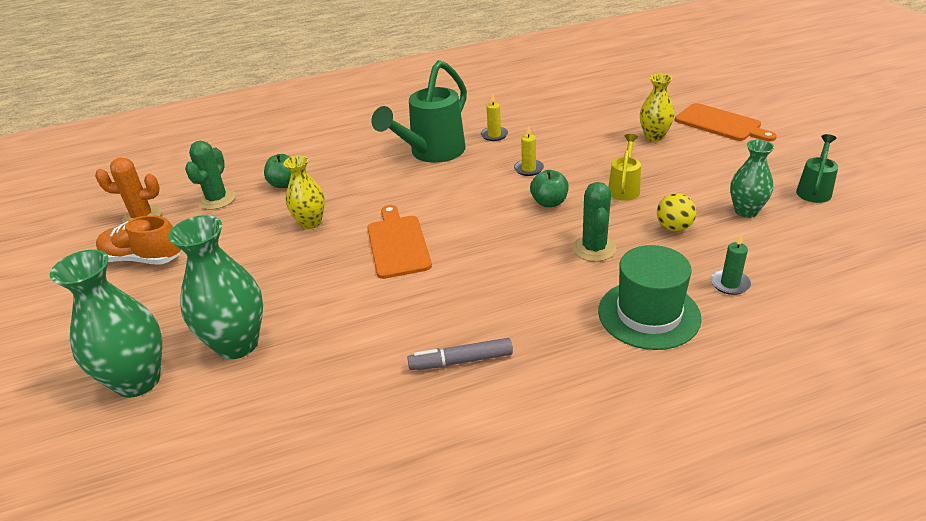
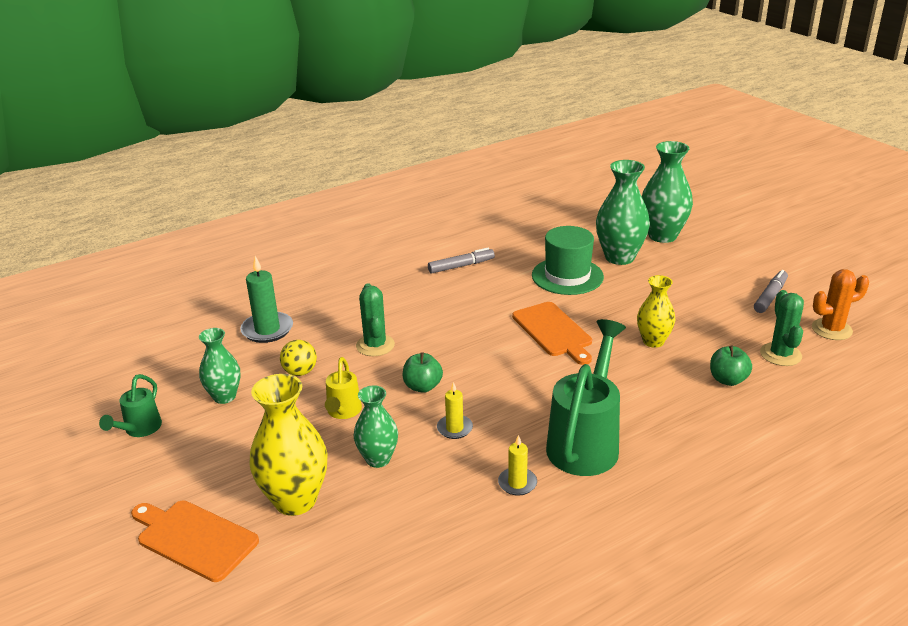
camera: 165 degrees right, 5 degrees down
orange shoe [96,215,181,265] -> grey marker [754,270,788,313]
green hat [598,245,702,350] -> green hat moved to [532,226,604,295]
yellow vase [640,74,675,142] -> yellow vase [249,374,328,516], size x1.62
green candle [711,234,751,295] -> green candle [240,256,293,343], size x1.70
none -> green vase [354,385,398,468]

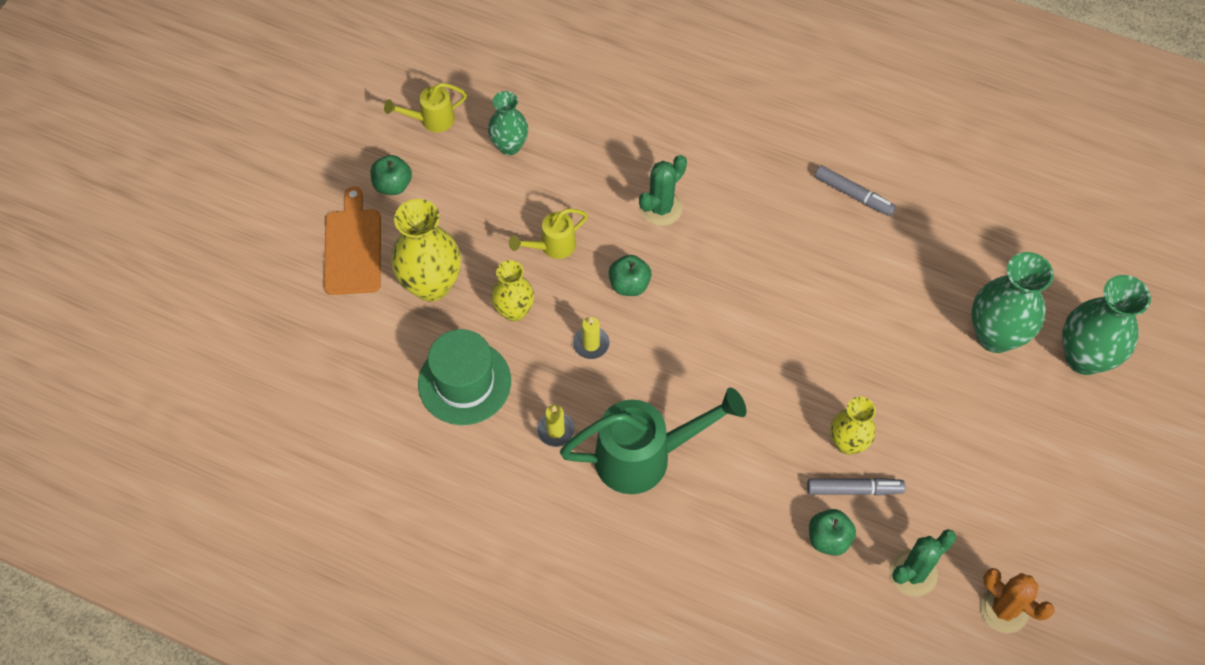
camera: 55 degrees right, 30 degrees up
green watering can [99,374,162,437] -> yellow watering can [384,83,467,132]
green candle [240,256,293,343] -> none
yellow ball [280,340,317,376] -> none
green vase [354,385,398,468] -> yellow vase [491,260,534,321]
orange cutting board [512,302,592,365] -> none
green hat [532,226,604,295] -> green hat moved to [418,329,511,425]
grey marker [754,270,788,313] -> grey marker moved to [807,478,905,496]
none -> green apple [370,155,412,195]

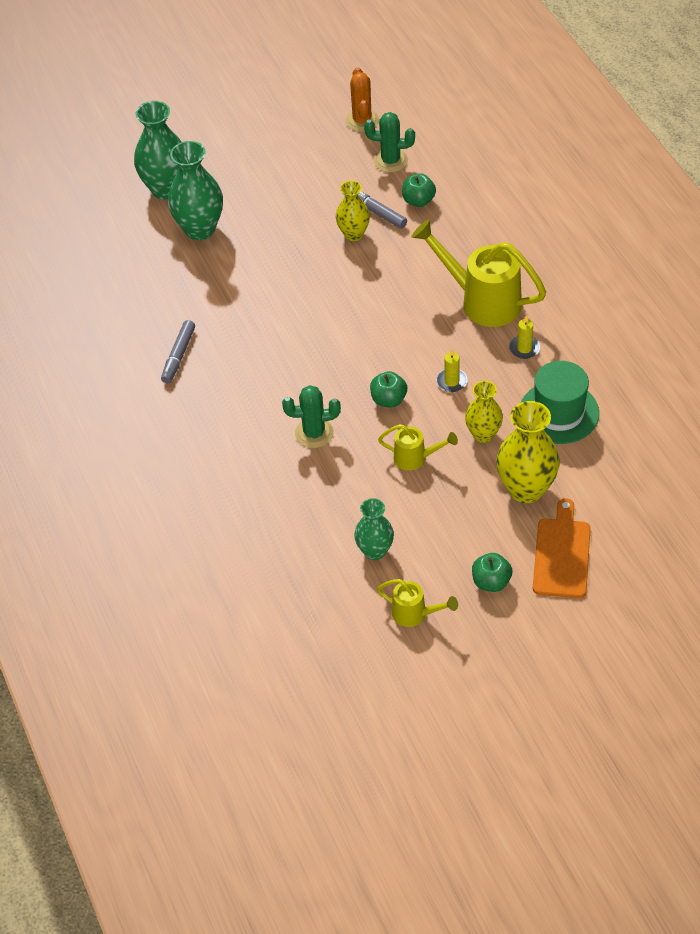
camera: 135 degrees left, 10 degrees down
orange cutting board [324,187,381,295] -> orange cutting board turned 150 degrees clockwise [533,498,591,598]
green watering can [560,387,746,494] -> yellow watering can [411,219,546,327]
grey marker [815,165,896,216] -> grey marker turned 150 degrees counterclockwise [161,320,195,383]

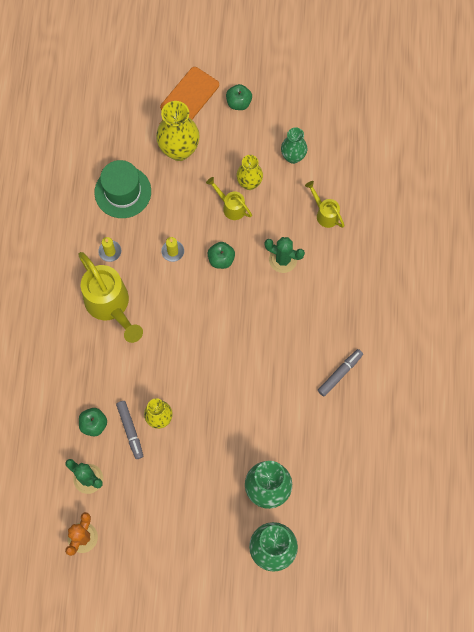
camera: 155 degrees left, 20 degrees up
yellow watering can [377,579,458,627] -> yellow watering can moved to [305,181,345,228]
yellow vase [465,381,503,443] -> yellow vase moved to [236,155,263,190]

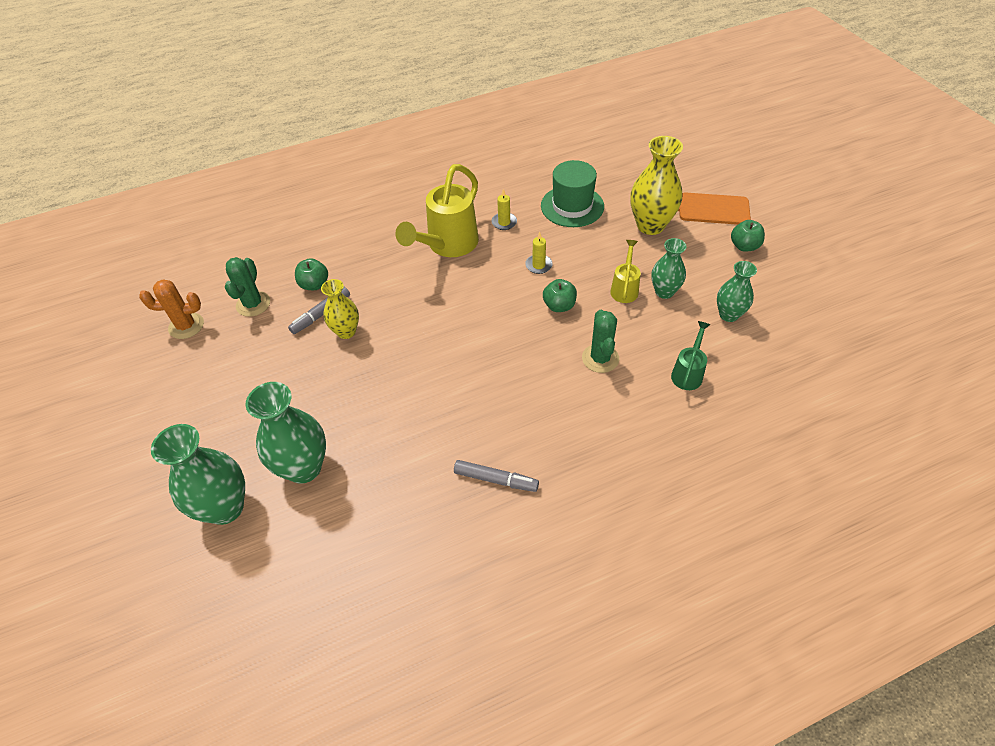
camera: 65 degrees right, 20 degrees down
yellow vase [236,155,263,190] -> green vase [651,238,687,299]
yellow watering can [305,181,345,228] -> green watering can [671,321,711,390]

